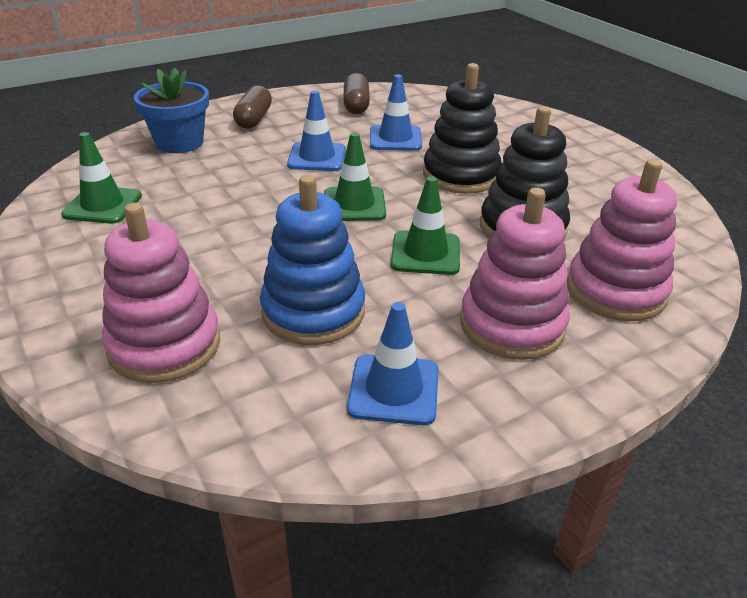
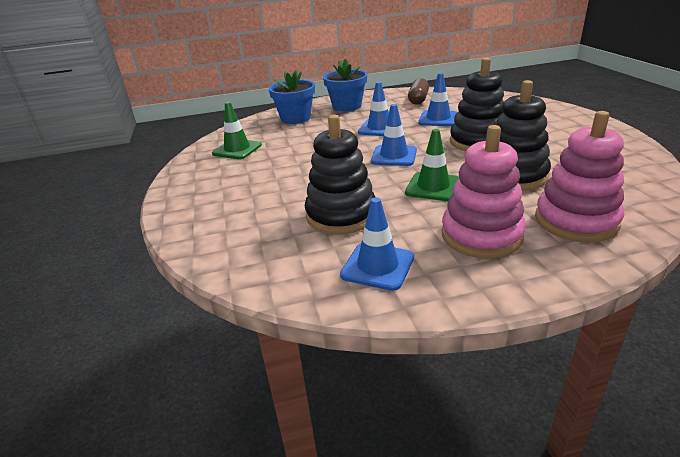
camera: 20 degrees right, 5 degrees down
pink stacking toy [102,203,220,383] -> none
brown capsule [233,85,272,129] -> blue flower pot [323,59,367,112]
blue stacking toy [260,175,365,345] -> black stacking toy [305,115,375,235]
green traffic cone [324,133,386,221] -> blue traffic cone [371,104,417,166]

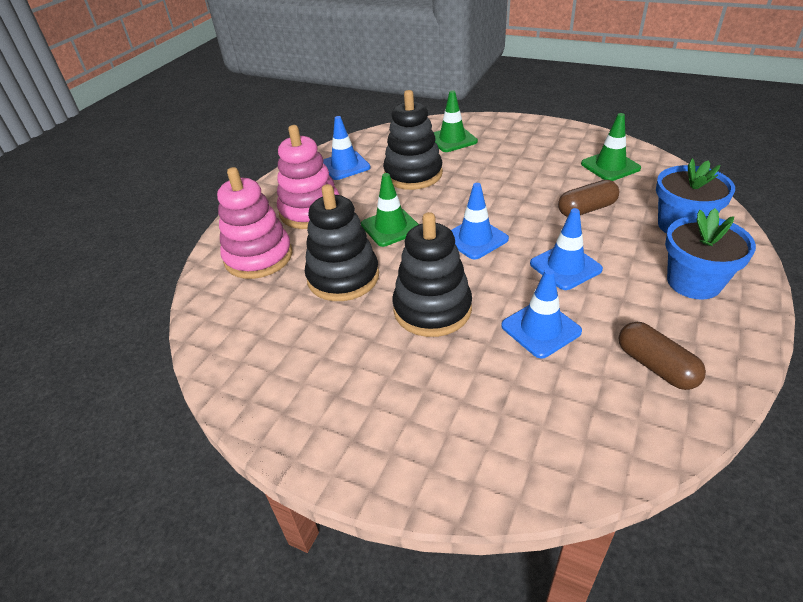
camera: 130 degrees right, 10 degrees up
none -> green traffic cone [434,90,478,152]
none -> brown capsule [558,180,619,217]

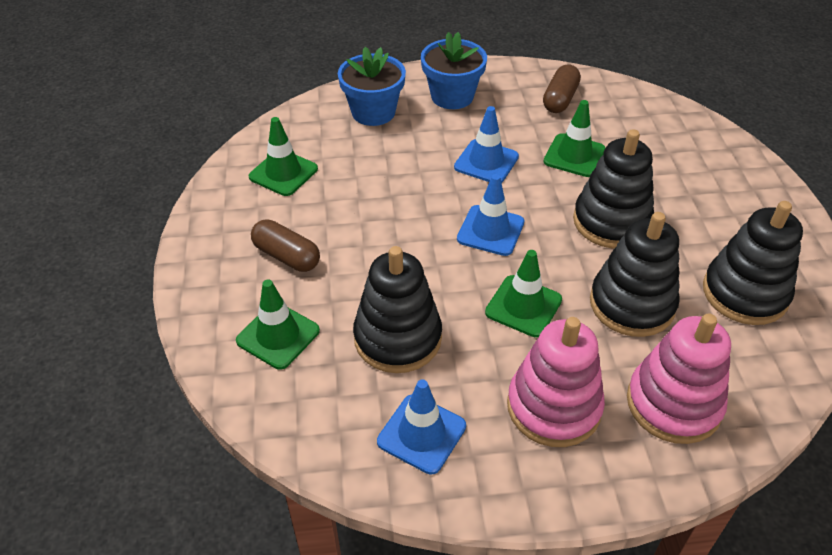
camera: 125 degrees left, 5 degrees up
blue traffic cone [501,269,582,359] -> green traffic cone [543,100,606,177]
brown capsule [558,180,619,217] -> brown capsule moved to [251,219,320,272]
none -> black stacking toy [703,201,803,325]

